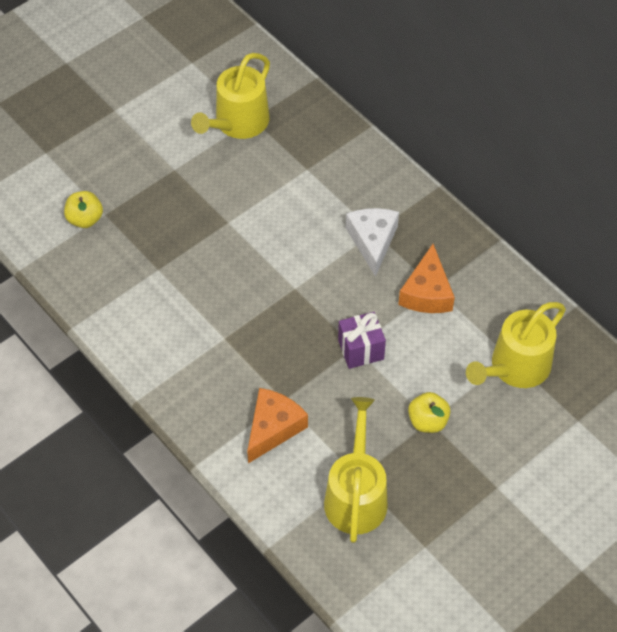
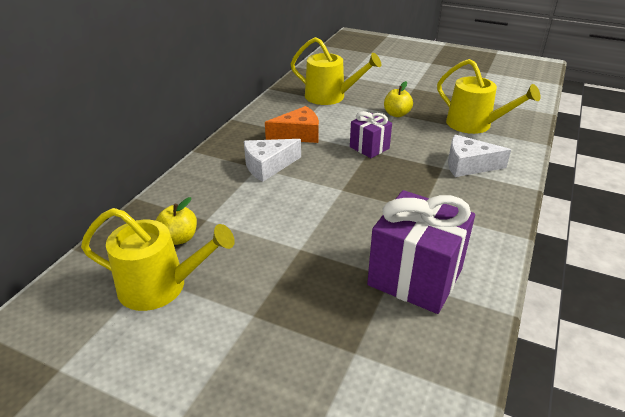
camera: 115 degrees left, 20 degrees down
yellow apple [64,191,103,228] -> yellow apple moved to [156,197,197,245]
orange cheese [247,388,308,463] -> white cheese [448,135,511,177]
yellow watering can [324,397,388,543] -> yellow watering can turned 120 degrees counterclockwise [437,59,541,134]
none -> purple gift [367,190,475,314]

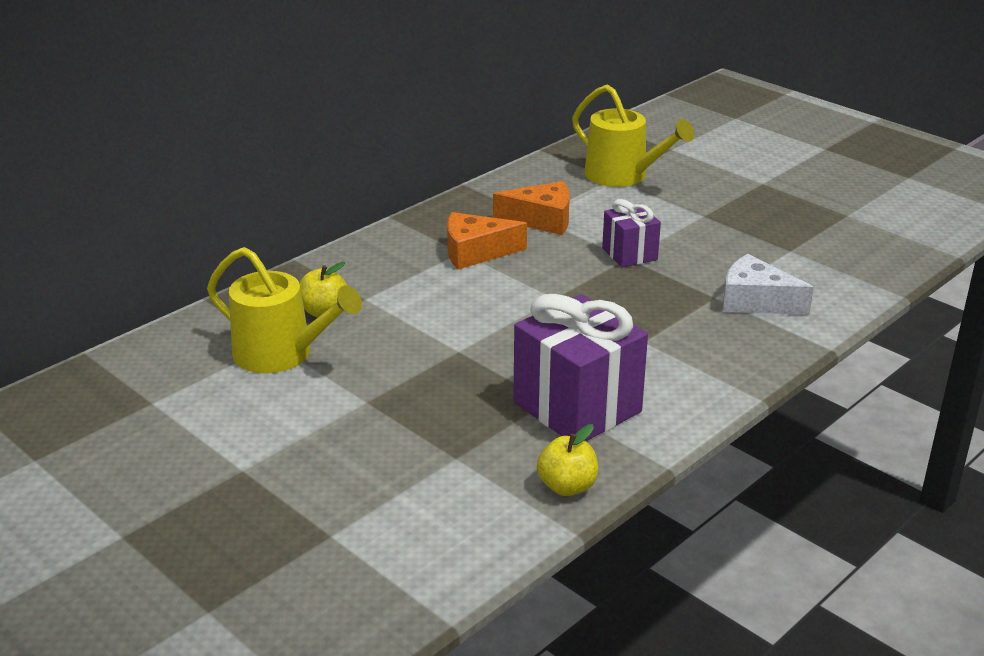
camera: 20 degrees right, 5 degrees down
white cheese [244,139,301,182] -> orange cheese [447,212,527,269]
yellow apple [384,81,413,117] -> yellow apple moved to [537,424,598,496]
yellow watering can [437,59,541,134] -> none

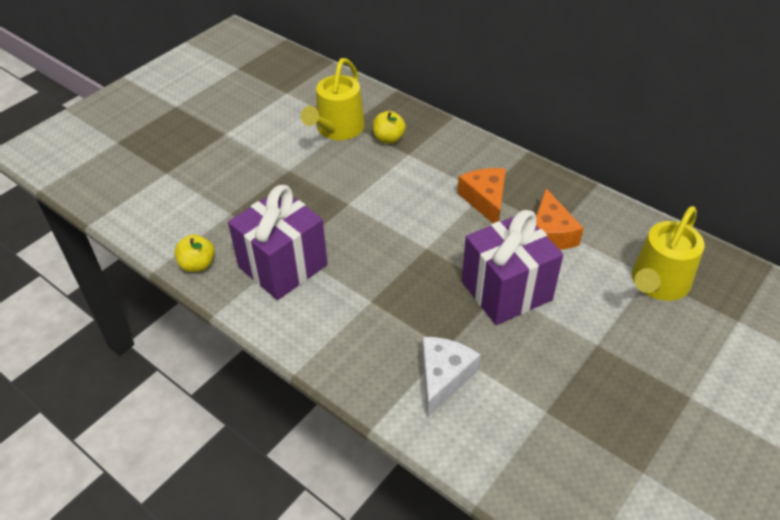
camera: 85 degrees right, 15 degrees up
purple gift [602,199,661,267] -> purple gift [462,210,563,325], size x1.83

